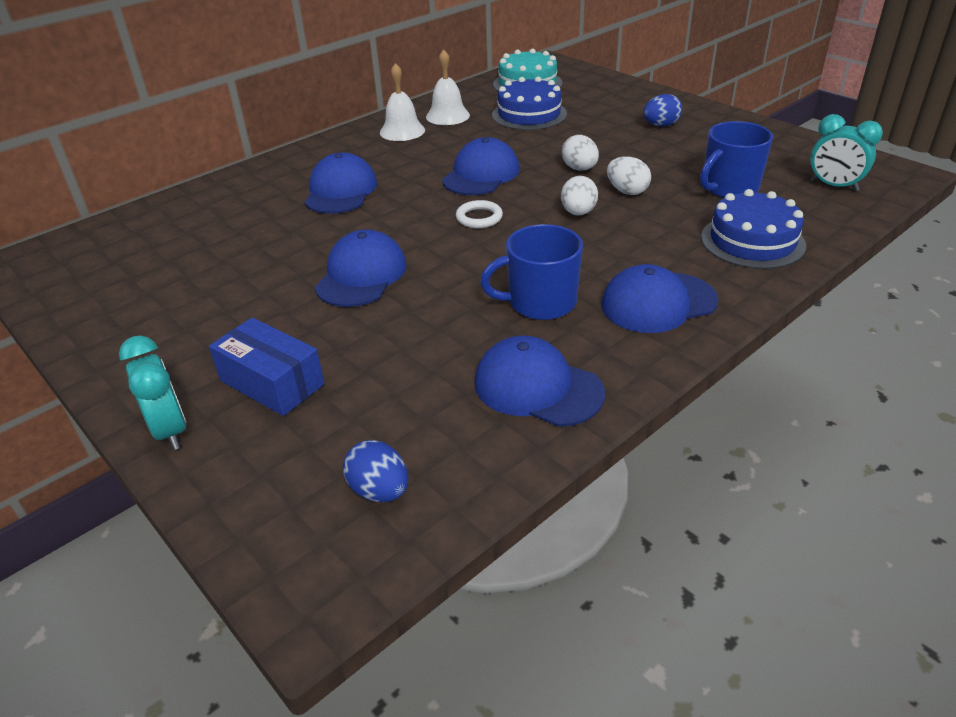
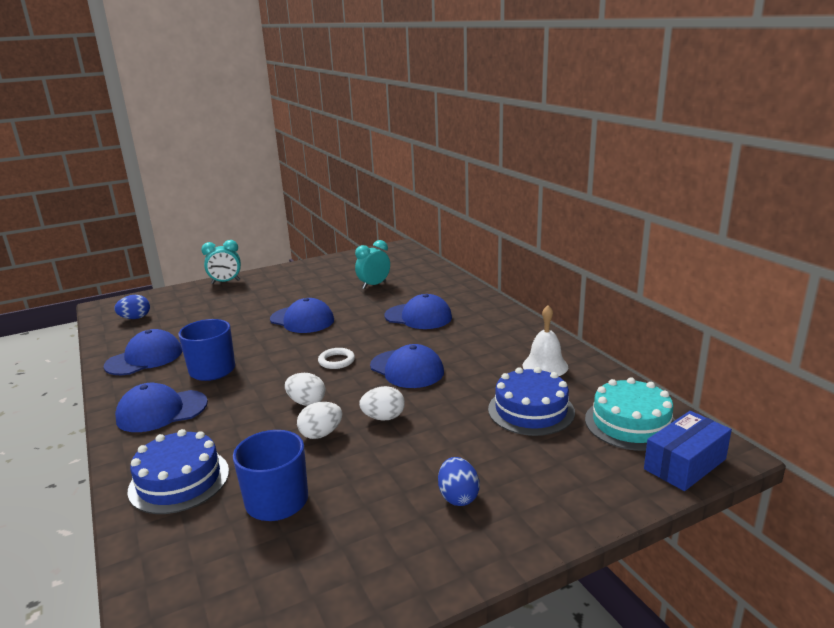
camera: 105 degrees right, 15 degrees down
blue box [209,317,325,416] -> blue box moved to [644,411,732,491]
white bell [380,63,425,141] -> none
blue cap [601,264,719,333] -> blue cap turned 105 degrees counterclockwise [115,383,208,432]
turquoise clock [810,114,883,192] -> turquoise clock moved to [355,240,390,289]

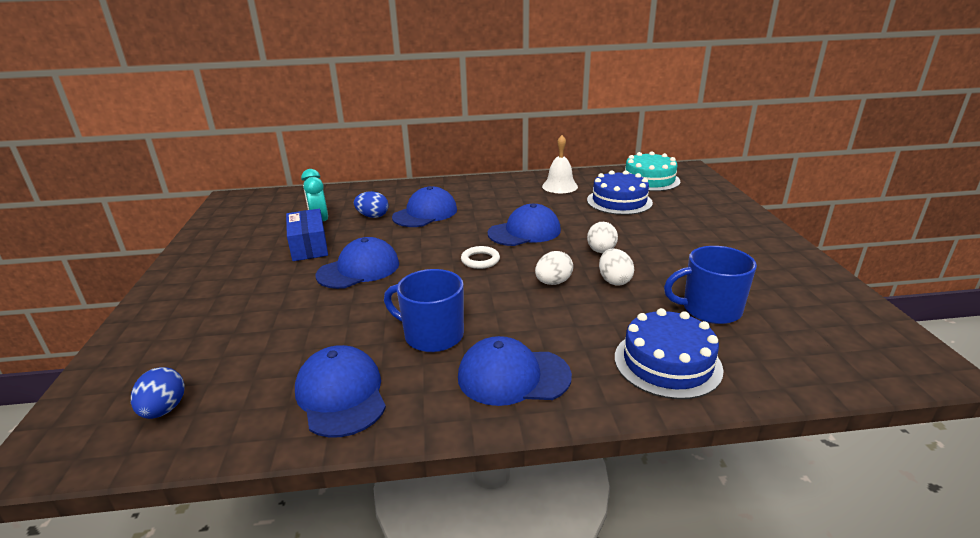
camera: 70 degrees left, 5 degrees up
blue cap [115,383,208,432] -> blue cap turned 90 degrees clockwise [458,336,572,406]
turquoise clock [201,240,241,284] -> none
blue egg [438,457,480,506] -> blue egg moved to [354,191,389,218]
blue box [644,411,732,491] -> blue box moved to [286,209,328,261]

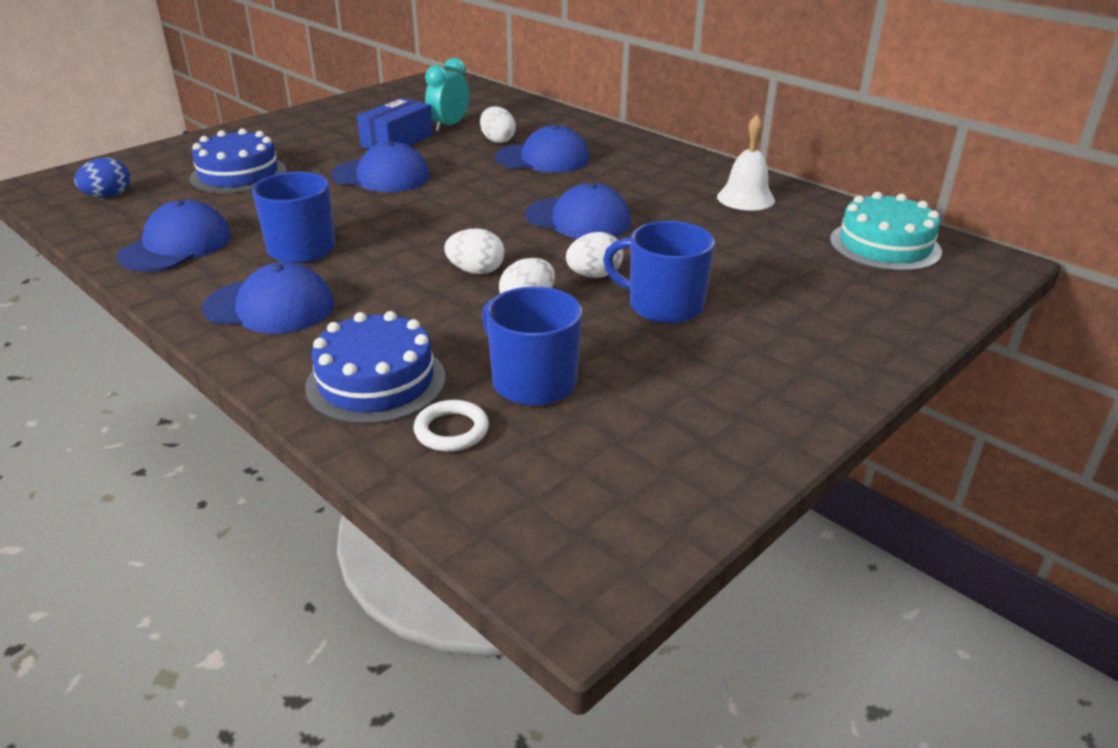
camera: 50 degrees right, 5 degrees up
blue egg [354,191,389,218] -> white egg [480,106,516,143]
blue cap [458,336,572,406] -> blue cap turned 135 degrees clockwise [202,262,334,334]
white ring [461,246,500,269] -> white ring moved to [413,400,489,452]
blue cake [587,170,653,215] -> blue cake moved to [190,128,287,193]
none -> blue mug [603,221,715,324]

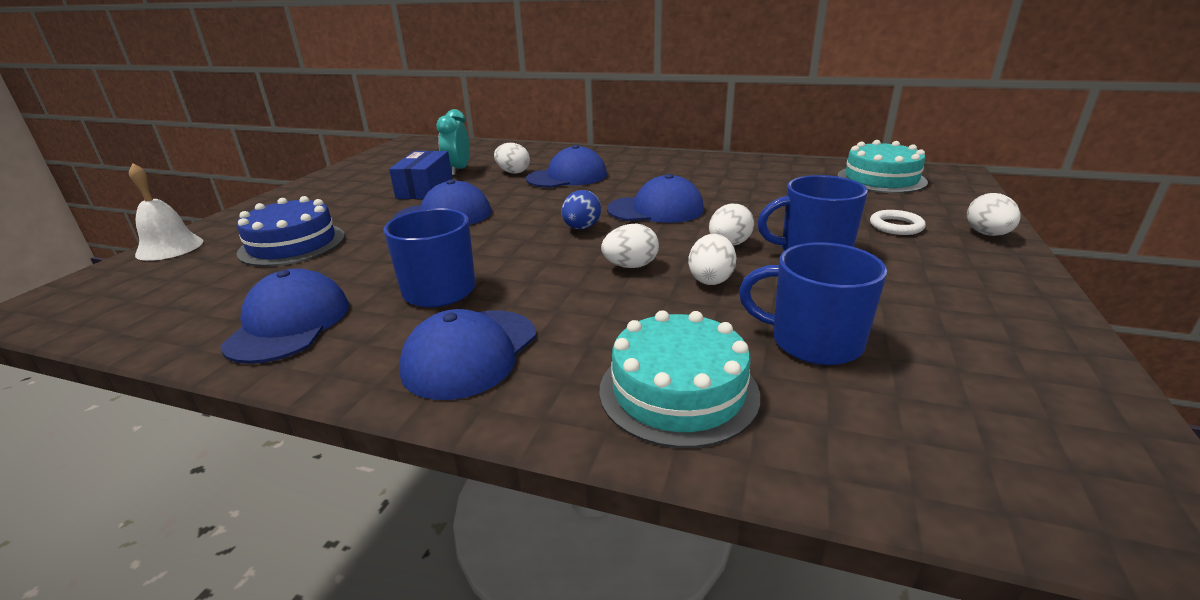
camera: 25 degrees left, 5 degrees down
blue egg [74,158,130,198] -> blue egg moved to [562,190,601,230]
blue cap [202,262,334,334] -> blue cap turned 135 degrees clockwise [399,309,536,400]
blue cake [305,311,445,424] -> turquoise cake [599,310,760,448]
white ring [413,400,489,452] -> white ring moved to [870,210,926,235]
white bell [717,114,775,211] -> white bell moved to [129,163,203,261]
none -> white egg [967,193,1021,236]

